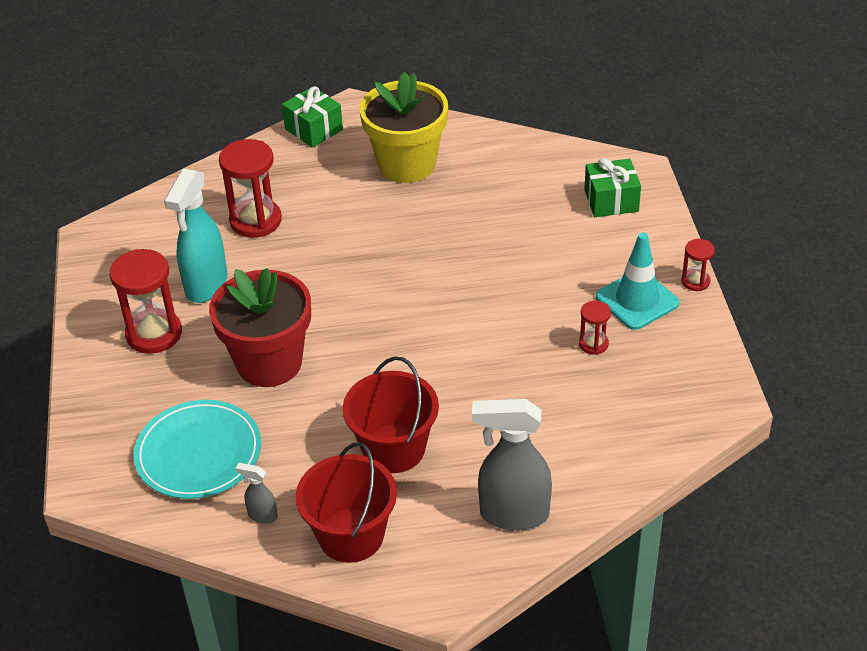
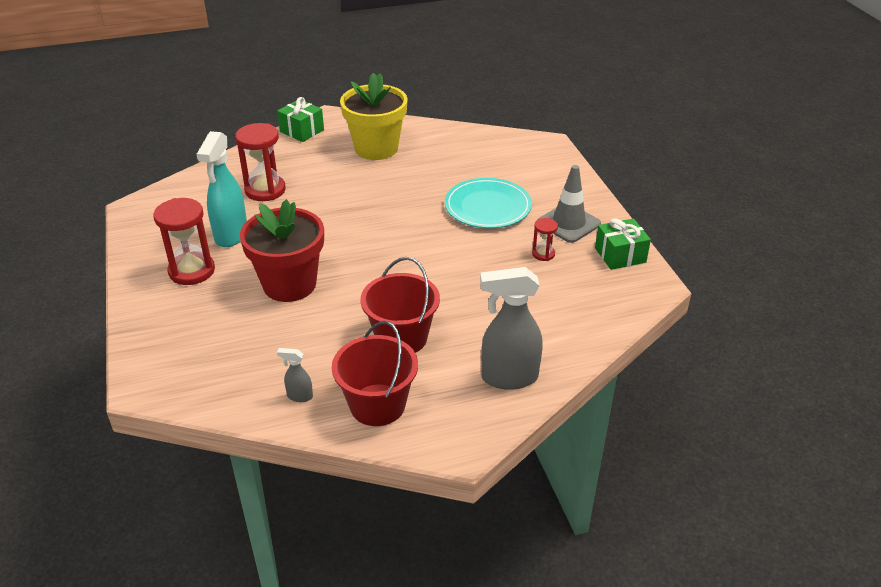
camera: 10 degrees left, 5 degrees down
turquoise plate [134,400,261,499] -> turquoise plate moved to [445,178,532,228]
green gift [584,158,641,217] -> green gift moved to [595,218,651,270]
turquoise traffic cone [596,233,679,330] -> grey traffic cone [538,165,601,243]
red hourglass [682,239,715,291] -> none

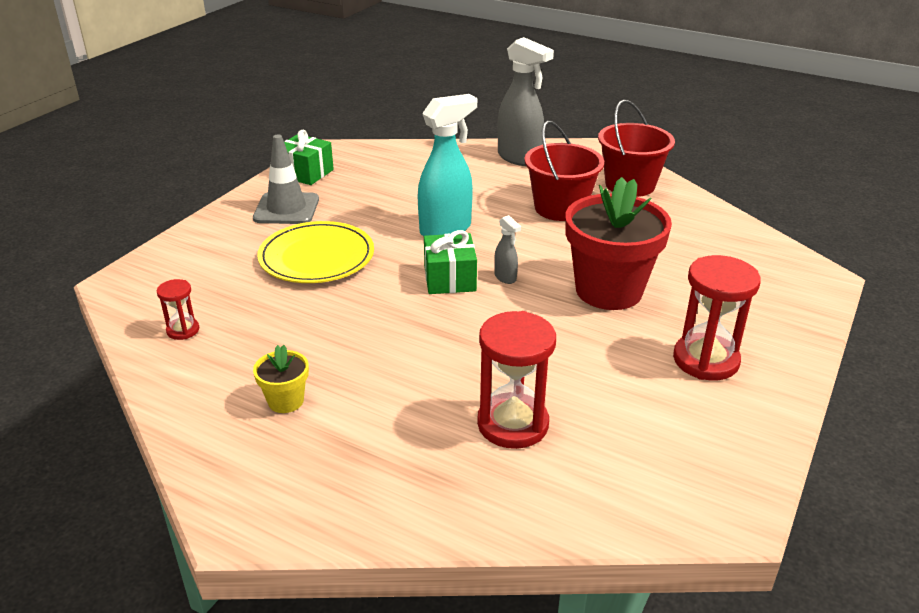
camera: 135 degrees left, 5 degrees down
turquoise spray bottle [196,131,247,247] -> turquoise spray bottle moved to [418,94,477,236]
green gift [277,97,324,142] -> green gift moved to [424,230,477,294]
grey spray bottle [277,348,313,402] -> grey spray bottle moved to [494,215,521,284]
yellow flower pot [340,73,408,160] -> yellow flower pot [253,345,309,413], size x0.45
turquoise plate [445,178,532,228] -> yellow plate [257,221,374,283]
red hourglass [532,218,558,261] -> red hourglass moved to [157,279,200,340]

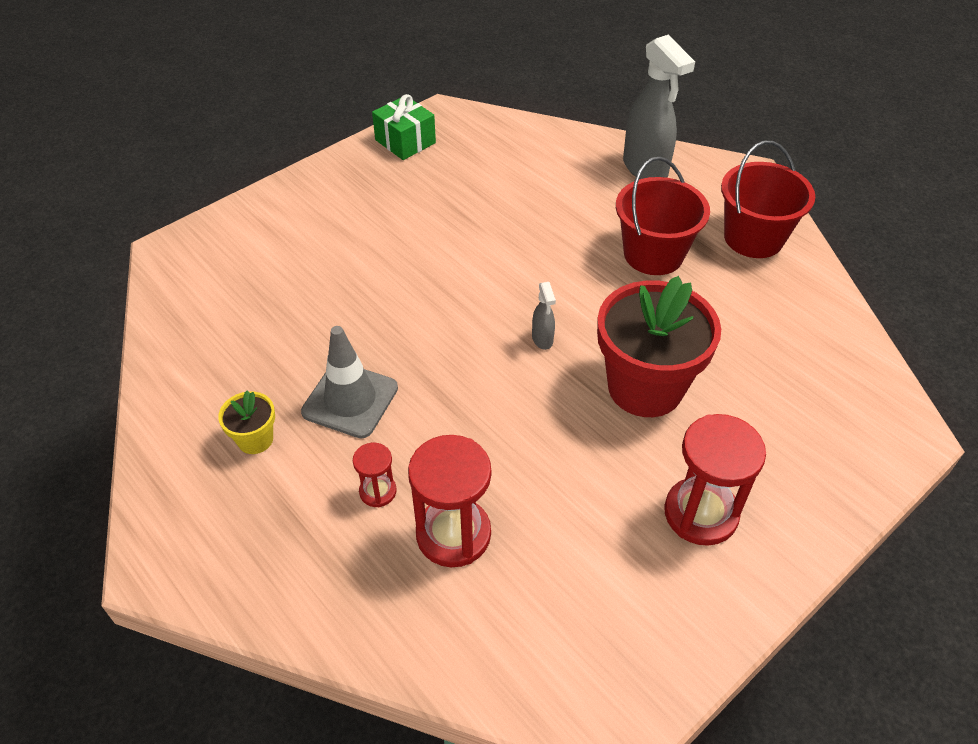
camera: 20 degrees right, 15 degrees up
red hourglass [157,279,200,340] -> red hourglass moved to [353,443,397,507]
grey traffic cone [253,135,319,224] -> grey traffic cone moved to [301,326,398,438]
yellow plate [257,221,374,283] -> none
turquoise spray bottle [418,94,477,236] -> none
green gift [424,230,477,294] -> none

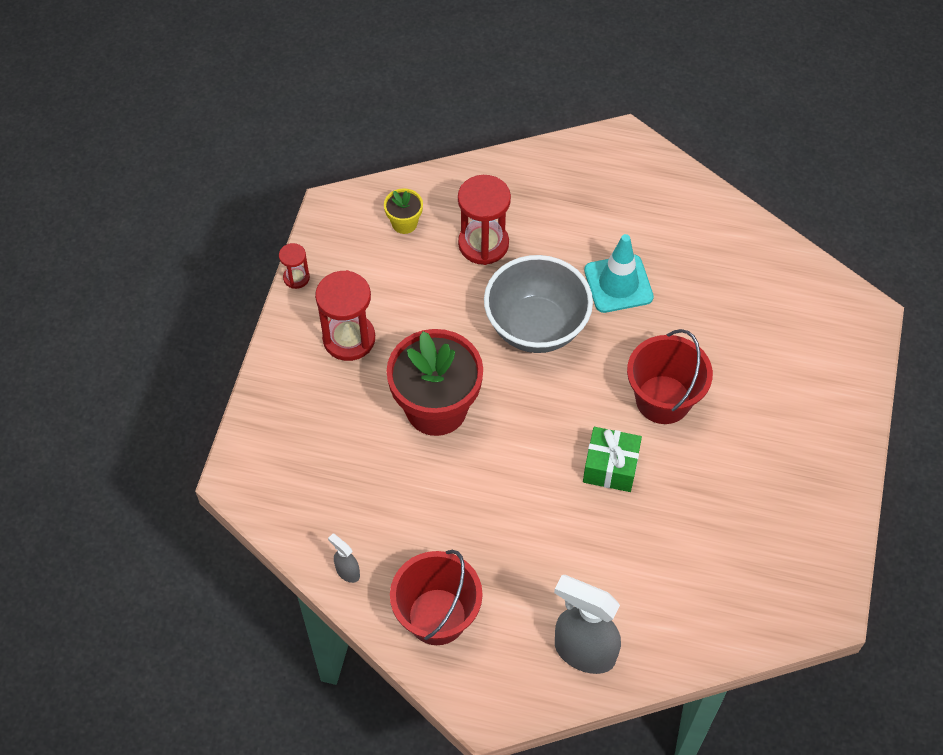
camera: 145 degrees right, 10 degrees up
yellow flower pot [218,390,275,454] -> yellow flower pot moved to [384,188,423,234]
grey traffic cone [301,326,398,438] -> turquoise traffic cone [584,234,654,313]
red hourglass [353,443,397,507] -> red hourglass moved to [279,243,310,289]
green gift [372,94,436,160] -> green gift moved to [583,427,642,492]
grey spray bottle [532,282,556,350] -> grey spray bottle moved to [328,534,360,583]
red bucket [616,156,710,275] -> red bucket moved to [627,329,713,424]
none -> grey bowl [484,255,593,353]

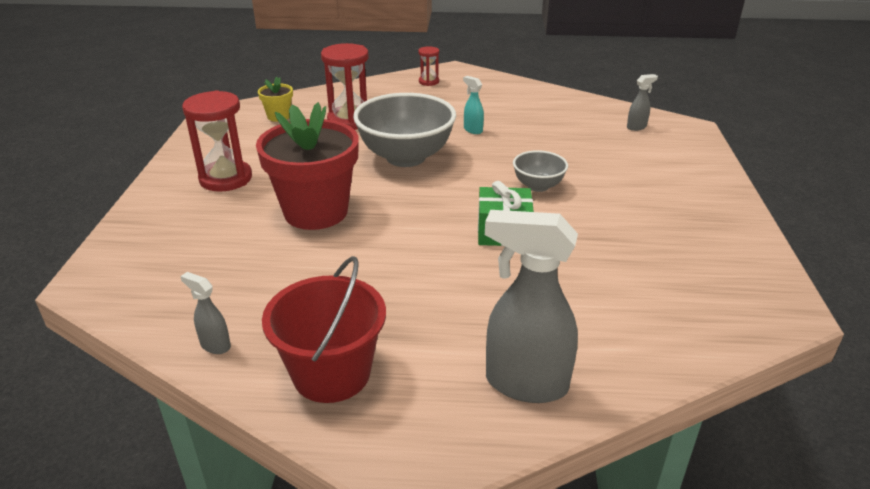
camera: 10 degrees left, 25 degrees down
red hourglass [279,243,310,289] -> red hourglass moved to [418,46,439,86]
turquoise traffic cone [584,234,654,313] -> turquoise spray bottle [463,76,484,134]
red bucket [627,329,713,424] -> grey bowl [513,150,568,192]
none -> grey spray bottle [627,74,658,131]

